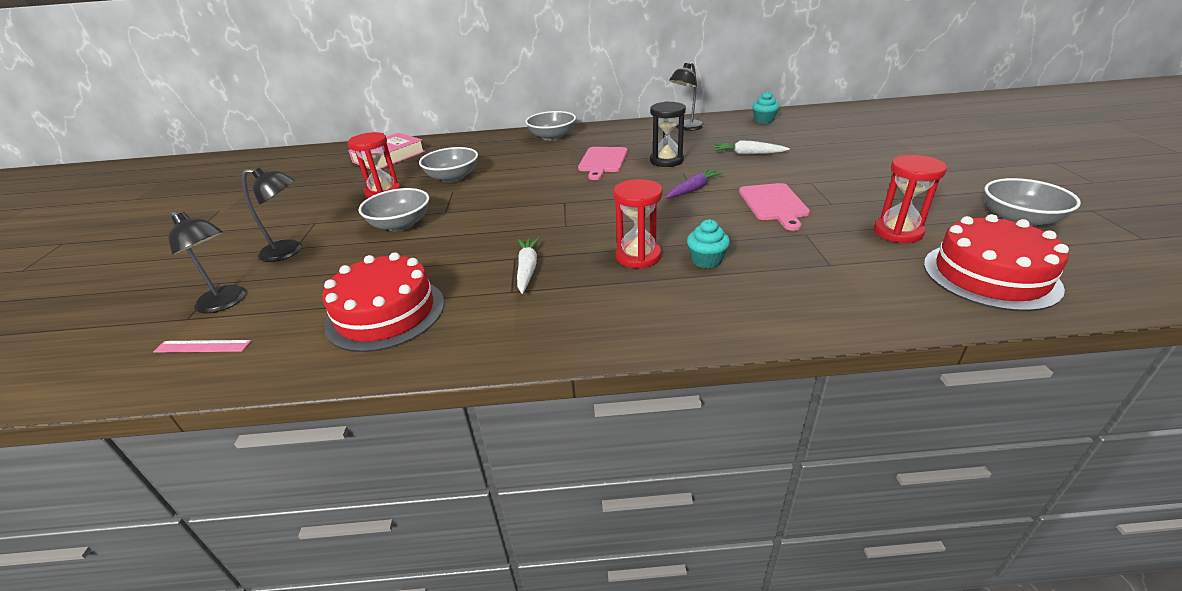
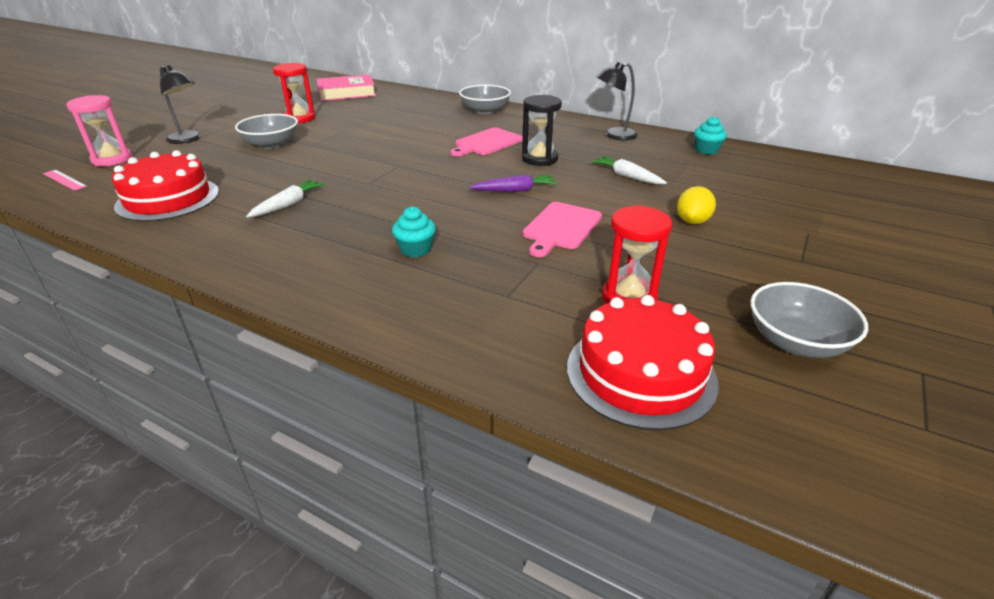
camera: 30 degrees right, 0 degrees up
black lamp [168,211,246,313] -> pink hourglass [66,95,132,166]
grey bowl [419,147,478,183] -> none
red hourglass [613,179,662,269] -> none
none -> yellow lemon [677,186,716,224]

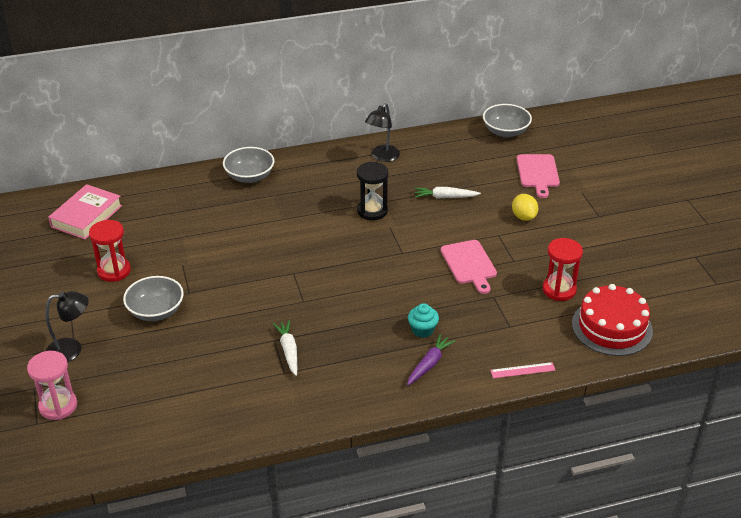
camera: 45 degrees left, 5 degrees up
pink ruler [43,170,87,191] -> pink ruler moved to [490,362,556,378]
red cake [112,150,219,222] -> none
pink cutting board [450,127,523,157] -> pink cutting board moved to [517,154,560,198]
purple carrot [470,174,558,192] -> purple carrot moved to [407,334,455,386]
turquoise cupcake [694,116,727,155] -> none
grey bowl [750,282,868,358] -> grey bowl moved to [483,104,532,137]

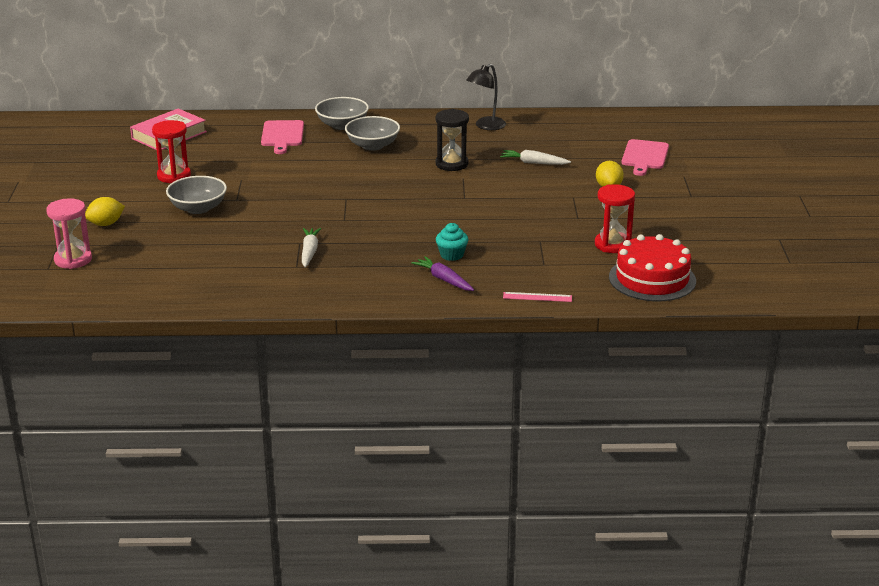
camera: 15 degrees right, 10 degrees down
black lamp [45,291,89,362] -> yellow lemon [85,197,125,226]
purple carrot [407,334,455,386] -> purple carrot turned 90 degrees counterclockwise [411,256,474,291]
pink cutting board [441,240,497,294] -> pink cutting board moved to [261,120,304,154]
grey bowl [483,104,532,137] -> grey bowl moved to [345,116,400,151]

